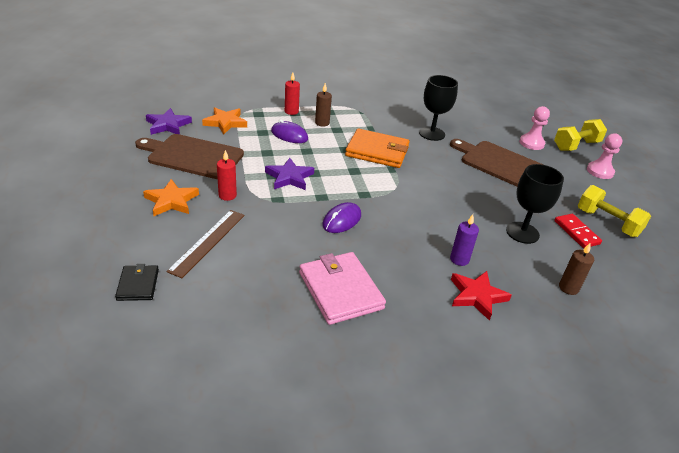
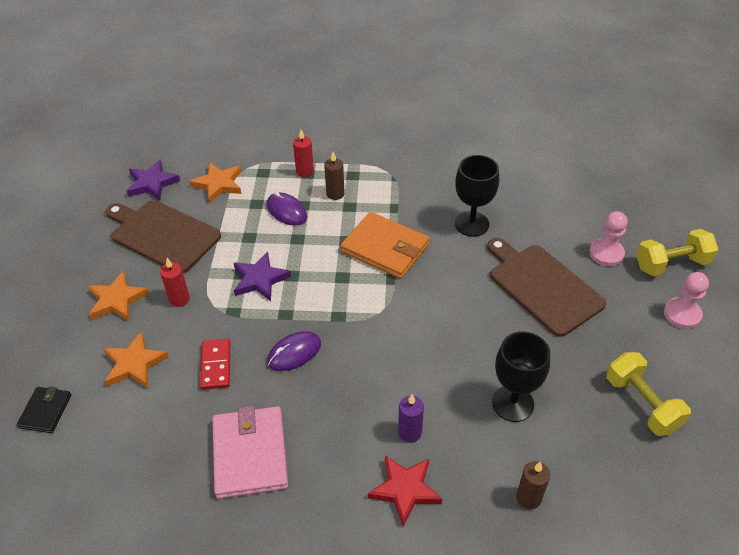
camera: 20 degrees right, 10 degrees up
brown ruler [166,210,245,278] -> orange star [104,332,169,388]
red domino [555,214,602,248] -> red domino moved to [200,338,230,390]

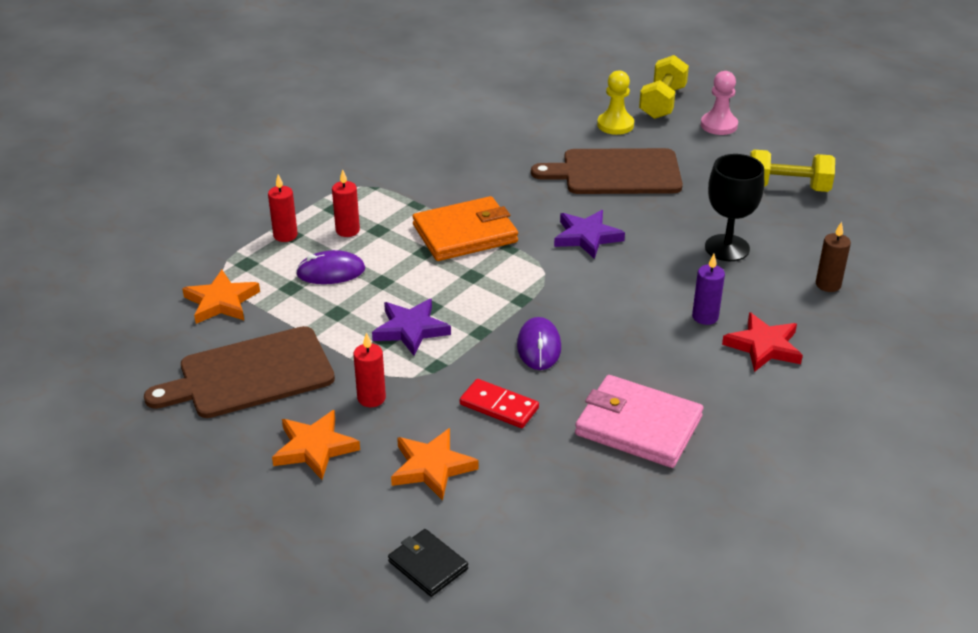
camera: 55 degrees left, 10 degrees down
purple star [127,160,180,201] -> purple star moved to [554,210,625,259]
brown candle [324,152,345,200] -> red candle [332,169,360,237]
black goblet [455,155,499,237] -> none
pink pawn [589,211,628,266] -> yellow pawn [597,70,634,135]

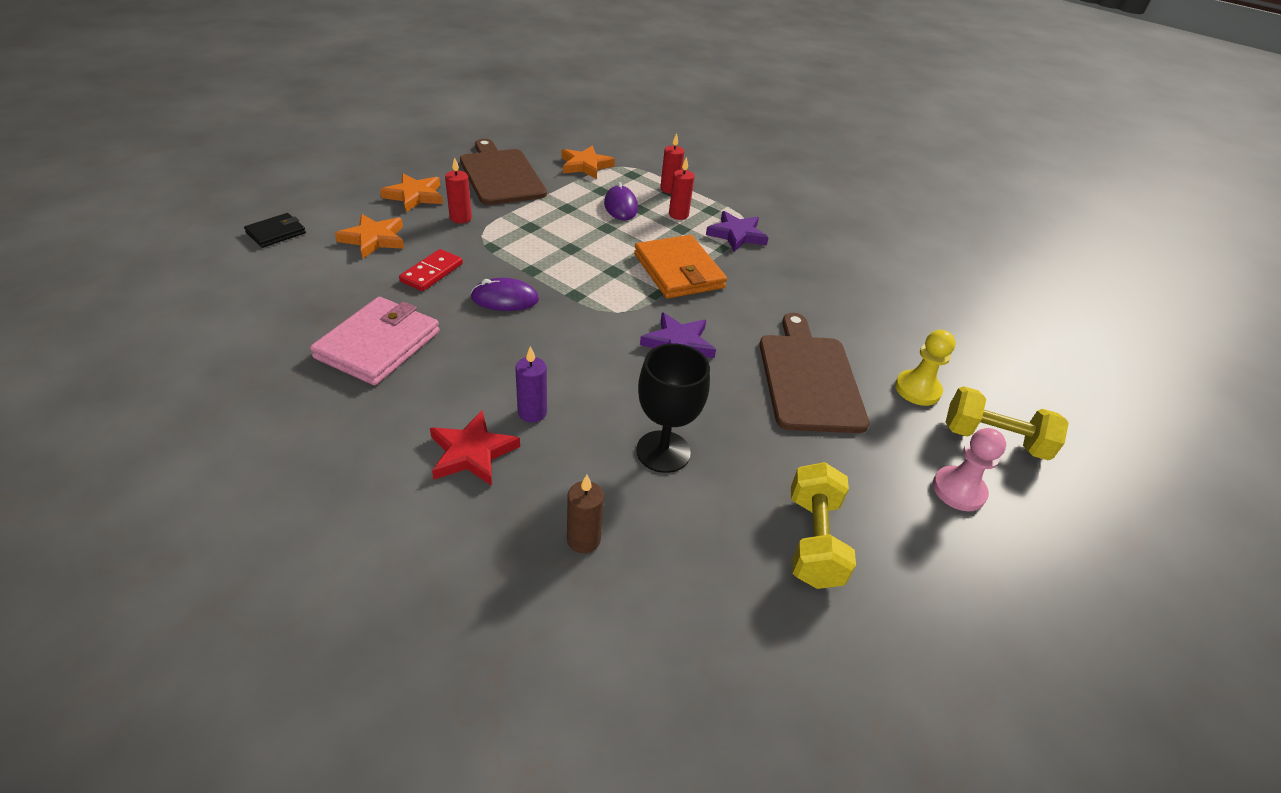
camera: 85 degrees right, 5 degrees up
purple star [372,299,451,356] -> purple star moved to [706,211,769,252]

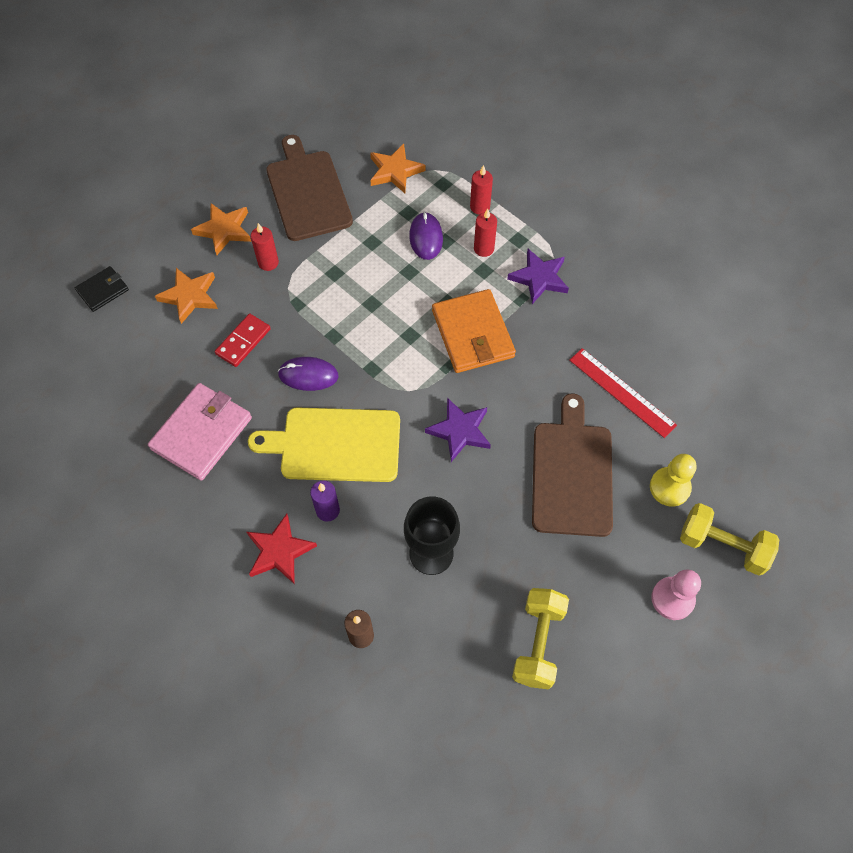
camera: 10 degrees right, 20 degrees up
none -> yellow cutting board [248,408,400,482]
none -> red ruler [569,348,677,438]

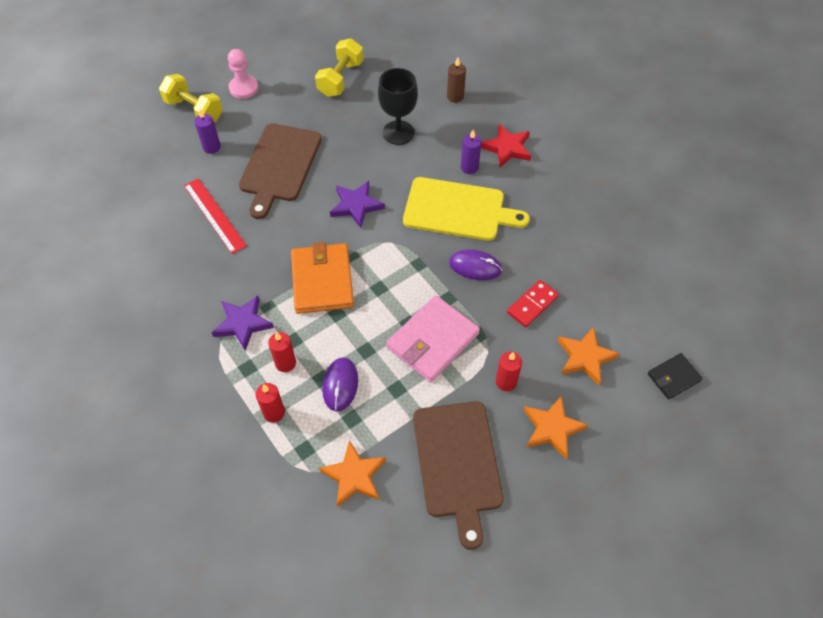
camera: 170 degrees left, 5 degrees down
pink wallet [148,383,252,481] -> pink wallet moved to [386,295,480,382]
yellow pawn [650,454,696,507] -> purple candle [194,109,221,154]

